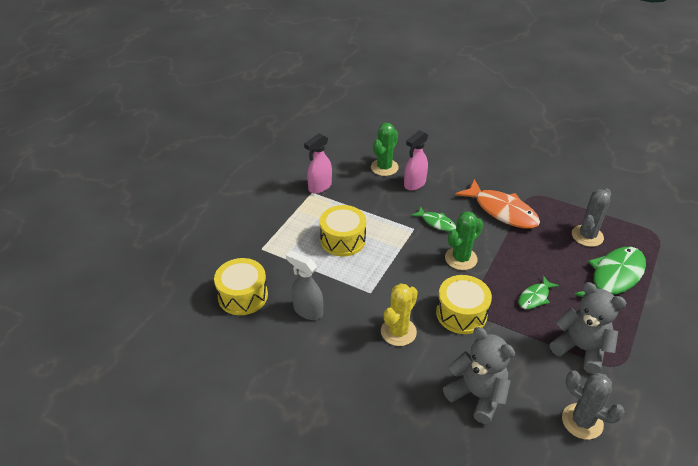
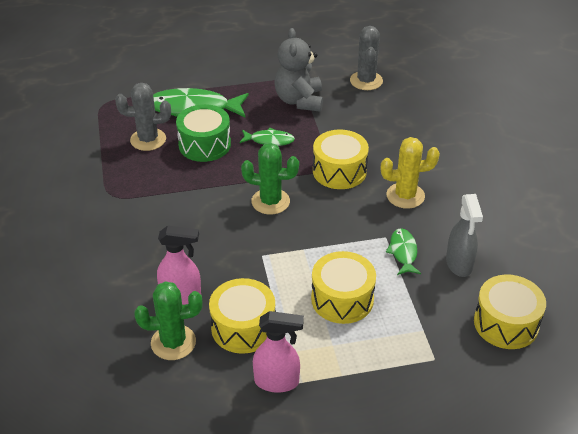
camera: 130 degrees left, 0 degrees up
green fish [411,206,456,231] -> green fish moved to [386,228,421,275]
grey teddy bear [443,327,515,424] -> none
orange fish [455,179,540,229] -> none
none -> green drum [176,104,231,162]
none -> yellow drum [209,278,275,354]

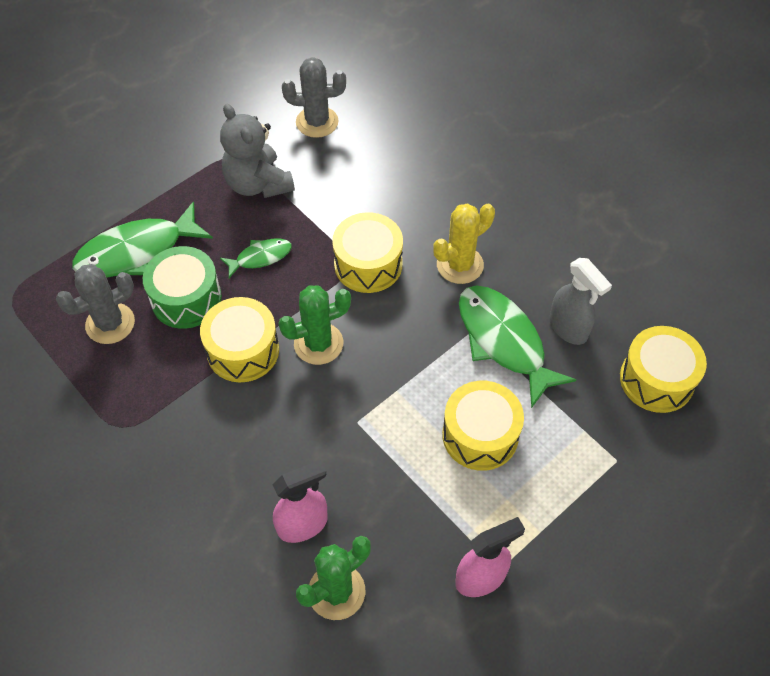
camera: 30 degrees left, 15 degrees up
yellow drum [209,278,275,354] -> yellow drum moved to [200,297,279,382]
grey cactus [350,26,383,90] -> grey cactus turned 60 degrees counterclockwise [282,57,346,138]
green fish [386,228,421,275] -> green fish [459,286,576,408], size x1.92

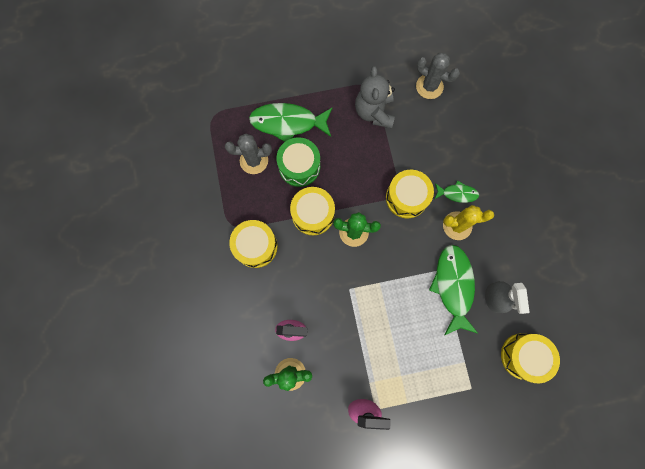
camera: 30 degrees right, 20 degrees up
green fish [220,238,292,278] -> green fish moved to [435,181,479,203]
yellow drum [442,381,524,471] -> yellow drum moved to [229,220,278,268]

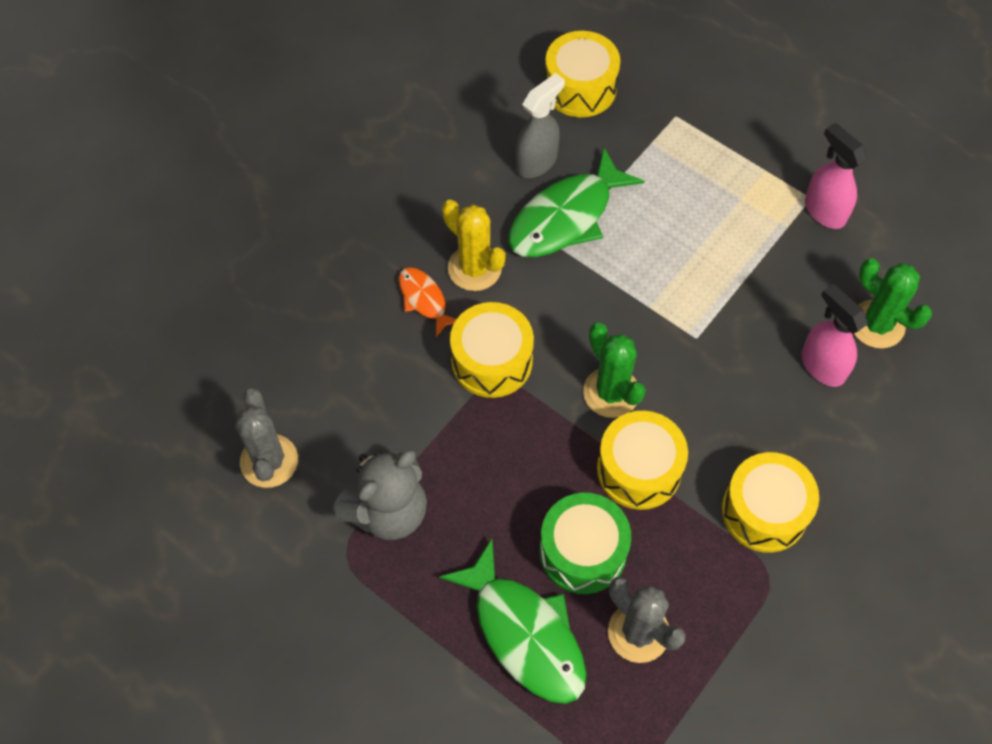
camera: 130 degrees left, 15 degrees down
green fish [435,181,479,203] -> orange fish [399,267,456,337]

